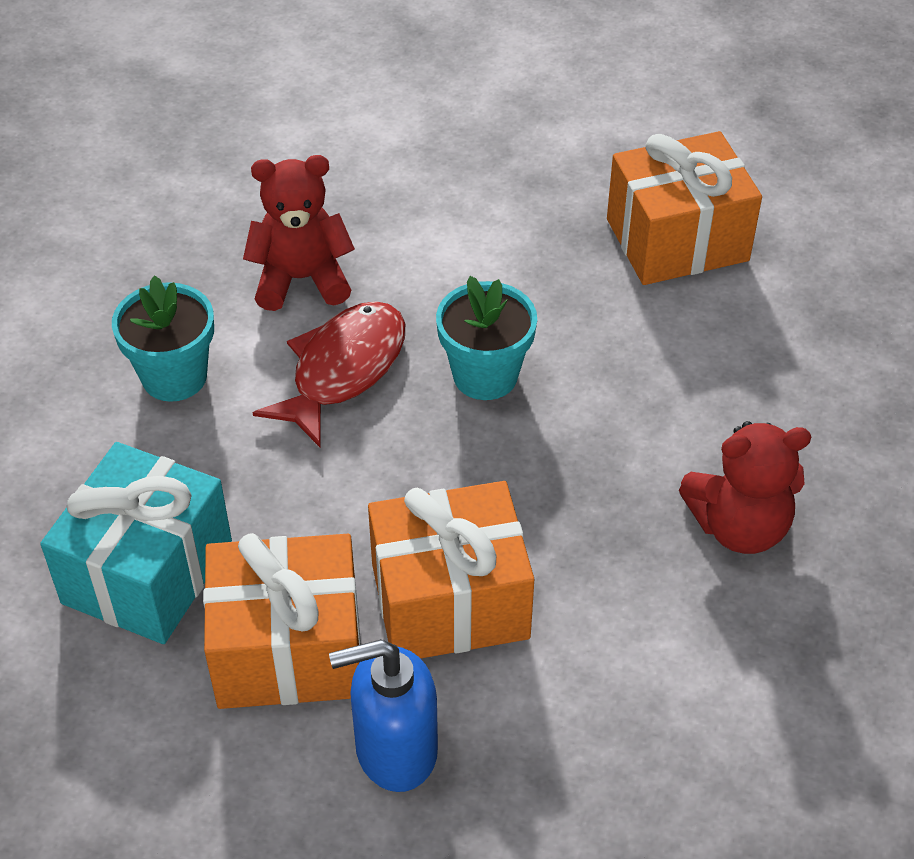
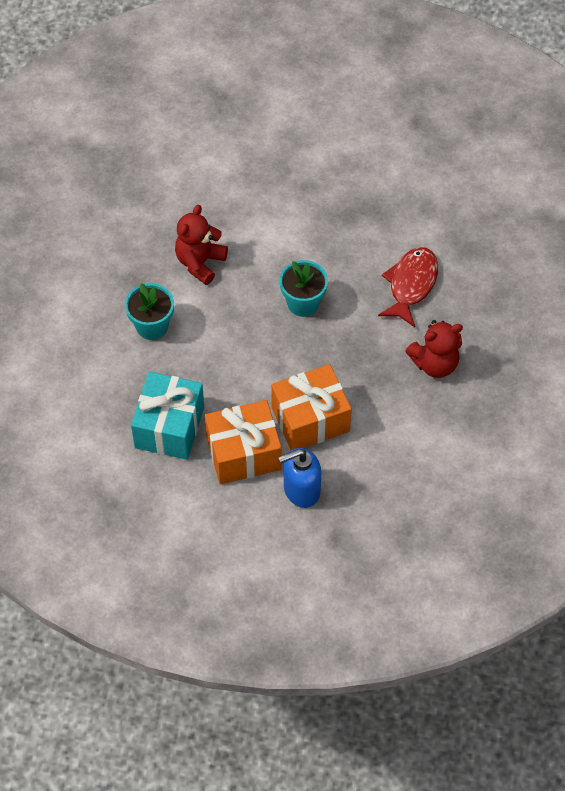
camera: 10 degrees left, 10 degrees up
red teddy bear [243,155,355,311] -> red teddy bear turned 45 degrees counterclockwise [175,205,228,285]
red fish [252,301,405,448] -> red fish moved to [378,247,438,327]
orange gift [607,131,762,285] -> none

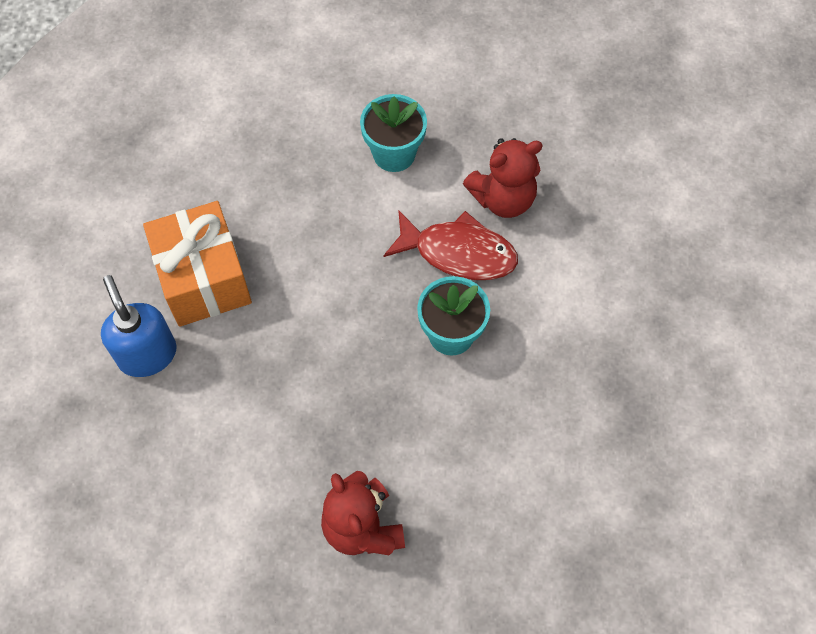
camera: 85 degrees right, 5 degrees up
turquoise gift [131,372,204,460] -> none
red teddy bear [175,205,228,285] -> red teddy bear turned 135 degrees clockwise [463,138,543,218]
orange gift [271,364,352,450] -> none
red fish [378,247,438,327] -> red fish moved to [383,210,518,280]

